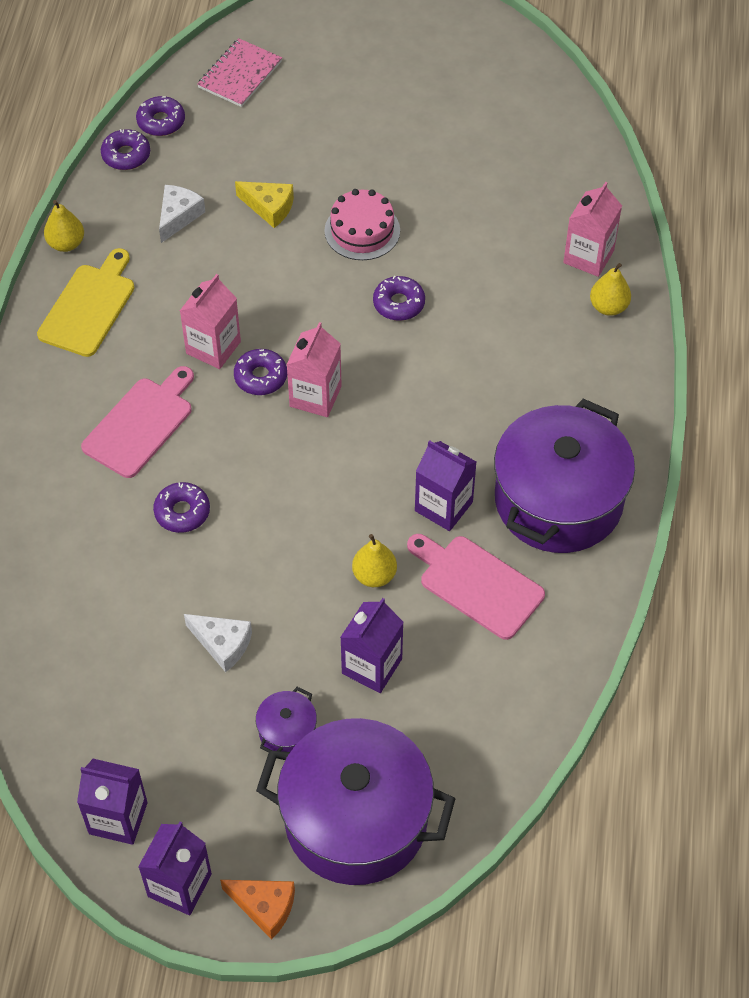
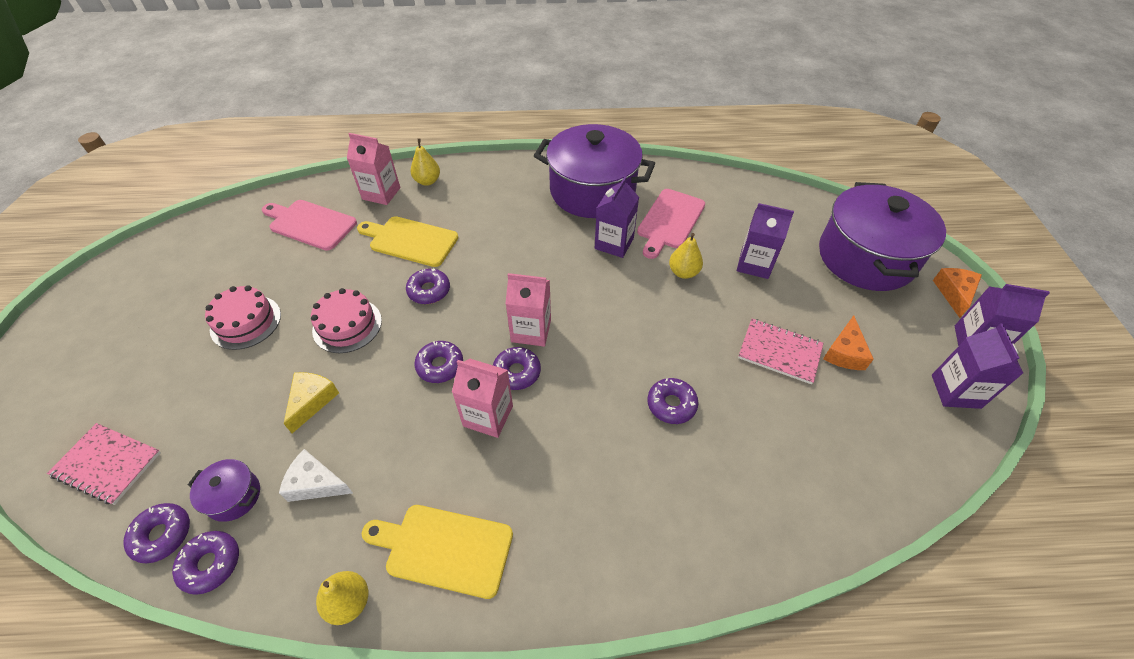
camera: 100 degrees left, 5 degrees down
pink cutting board [81,366,194,478] -> pink cutting board moved to [262,200,357,251]
white cheese [184,614,252,672] -> pink notebook [738,319,824,384]
purple pot [256,687,317,752] -> purple pot moved to [188,459,260,522]
none -> pink cake [205,285,281,350]
none -> yellow cutting board [357,216,458,267]
none -> purple donut [414,341,463,383]
none -> orange cheese [823,315,874,370]

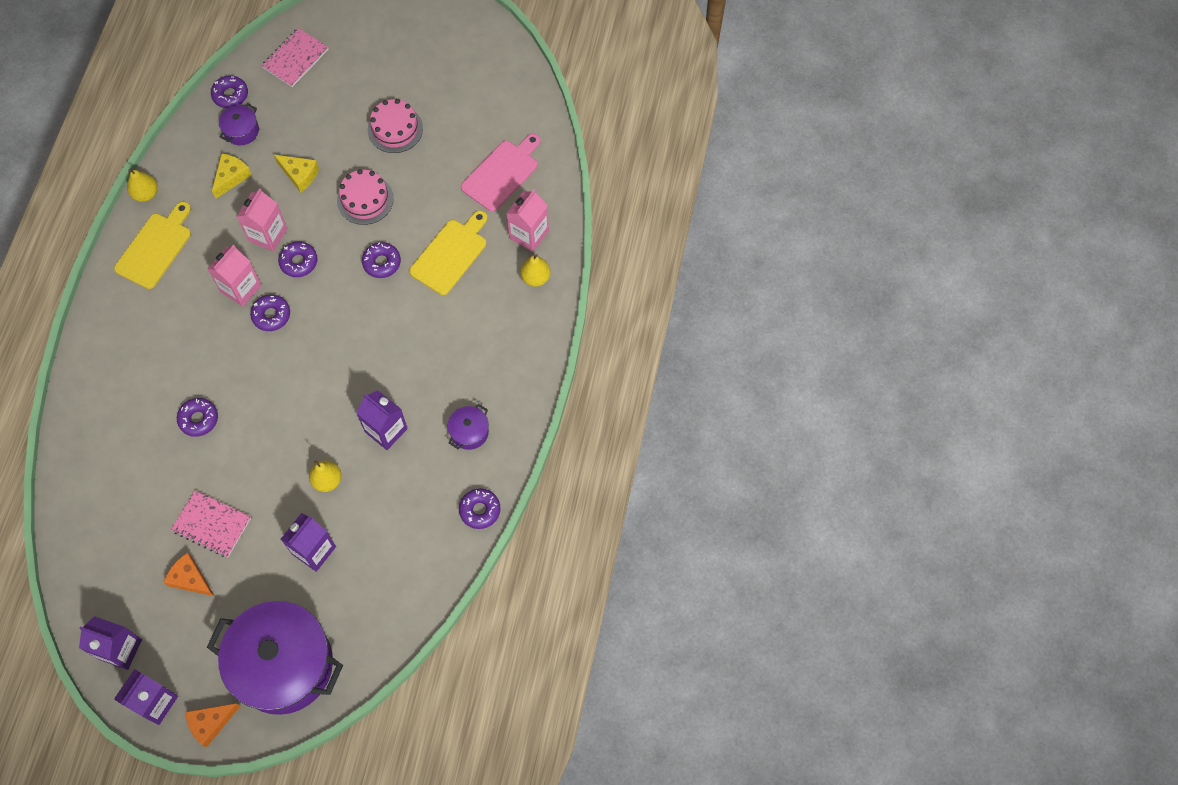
camera: 105 degrees right, 15 degrees up
purple donut [172,531,239,595] -> purple donut moved to [459,488,500,529]
white cheese [279,449,353,502] -> yellow cheese [212,153,252,199]
pink carton [505,273,551,347] -> pink carton moved to [236,188,288,252]
purple pot [534,124,655,218] -> purple pot [447,404,489,450], size x0.41
pink cutting board [637,189,705,259] -> none
pink notebook [738,319,824,384] -> pink notebook turned 75 degrees clockwise [171,490,251,557]
orange cheese [933,268,982,318] -> orange cheese turned 120 degrees clockwise [185,703,240,748]

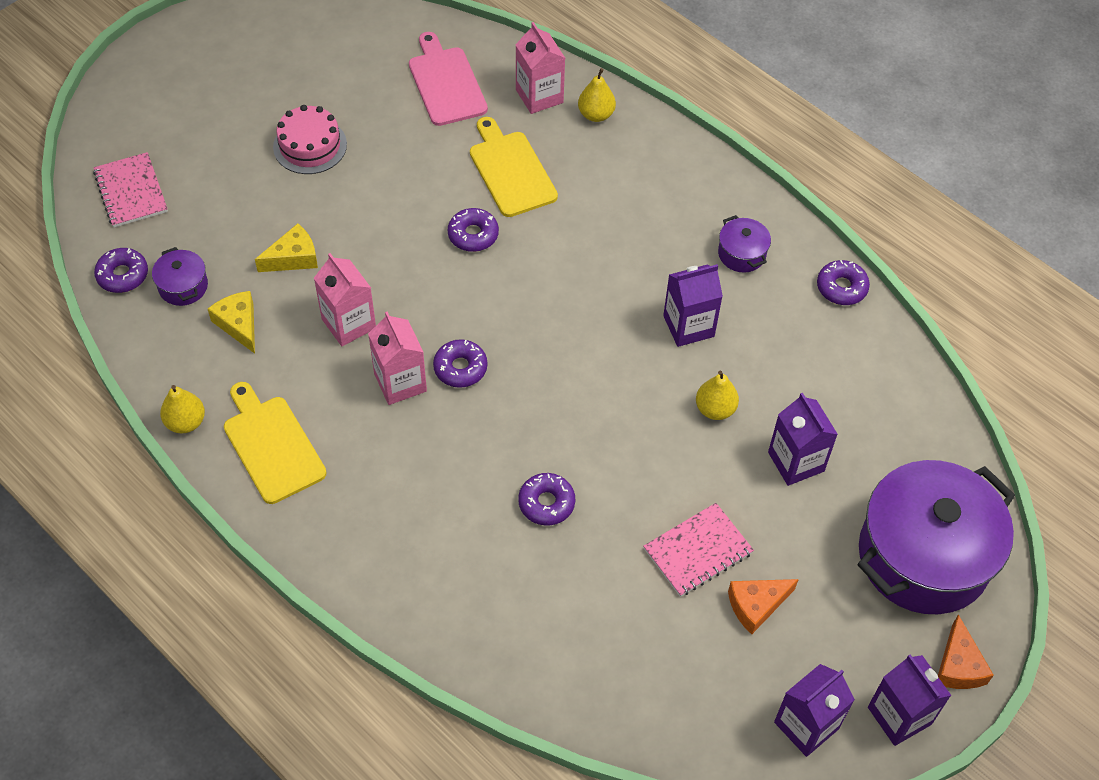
camera: 60 degrees left, 10 degrees down
purple donut [278,241,317,277] -> none
pink cake [337,169,394,225] -> none

